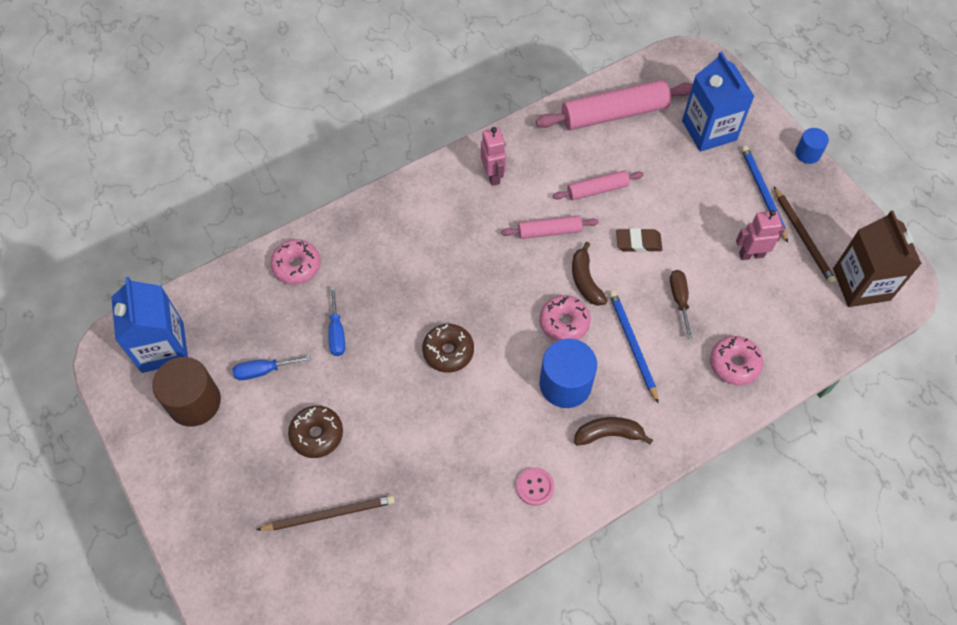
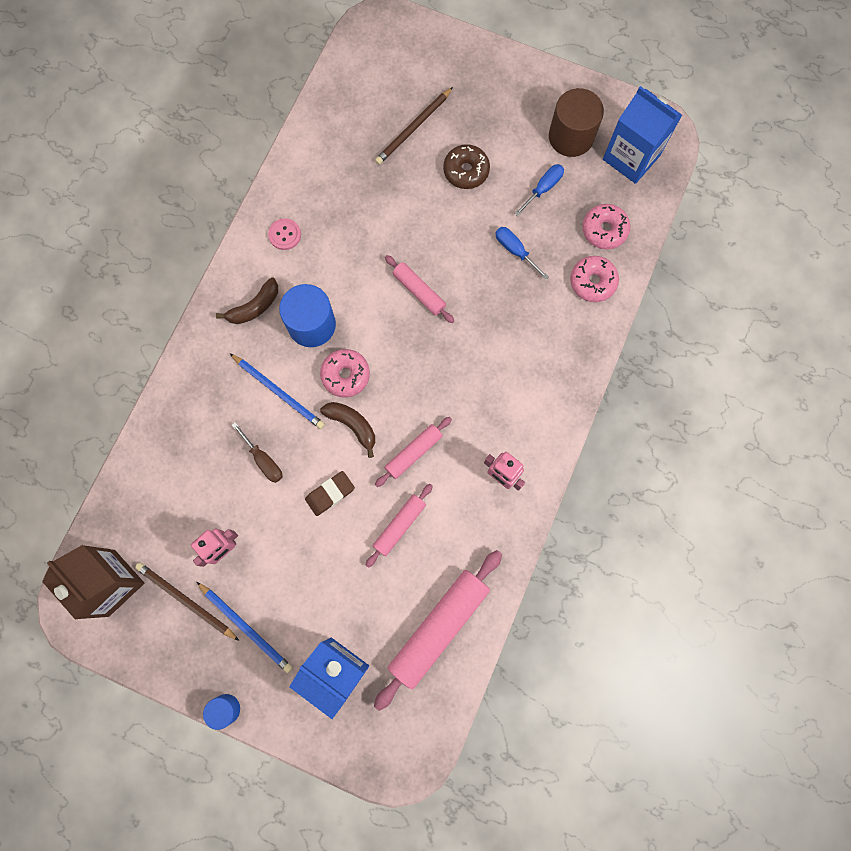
camera: 145 degrees right, 15 degrees up
brown donut [422,324,474,373] -> pink rolling pin [385,255,454,323]
pink donut [710,336,763,385] -> pink donut moved to [582,204,630,249]

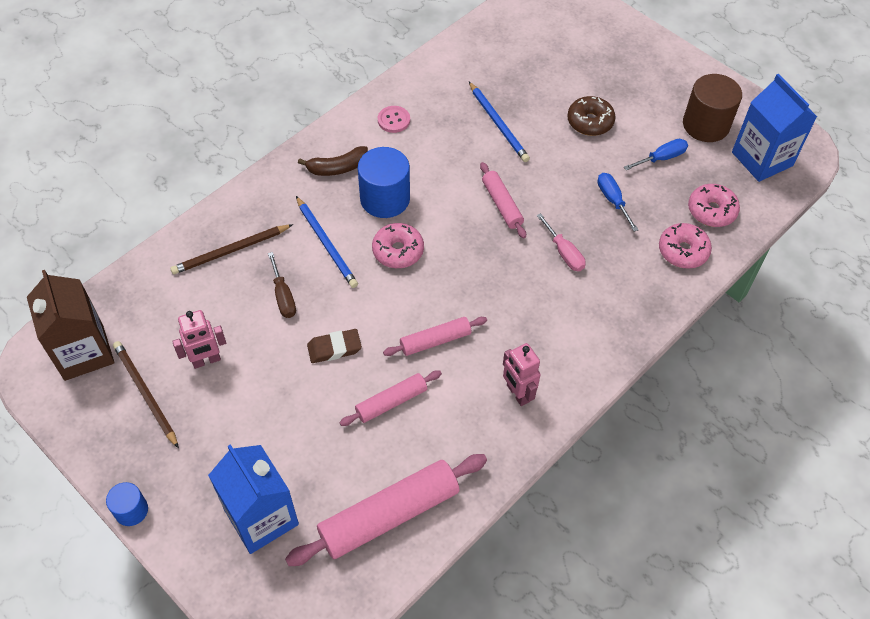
camera: 20 degrees right, 20 degrees down
blue pencil [197,582,293,673] -> blue pencil moved to [469,82,530,162]
brown banana [320,402,375,458] -> none
brown pencil [375,87,453,165] -> brown pencil moved to [170,224,293,274]
none -> pink screwdriver [537,213,585,271]

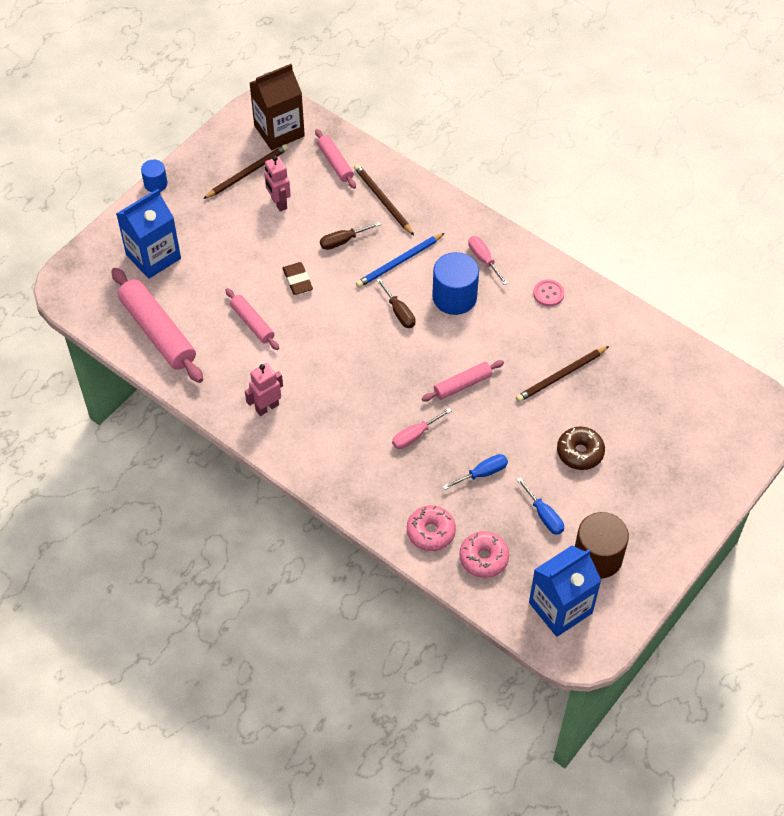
camera: 85 degrees right, 0 degrees up
brown banana [298,146,368,176] -> pink screwdriver [468,236,508,285]
pink donut [372,223,424,268] -> brown screwdriver [376,278,416,328]
pink rolling pin [383,317,487,356] -> pink rolling pin moved to [315,129,356,189]
blue pencil [469,82,530,162] -> brown pencil [516,346,609,402]

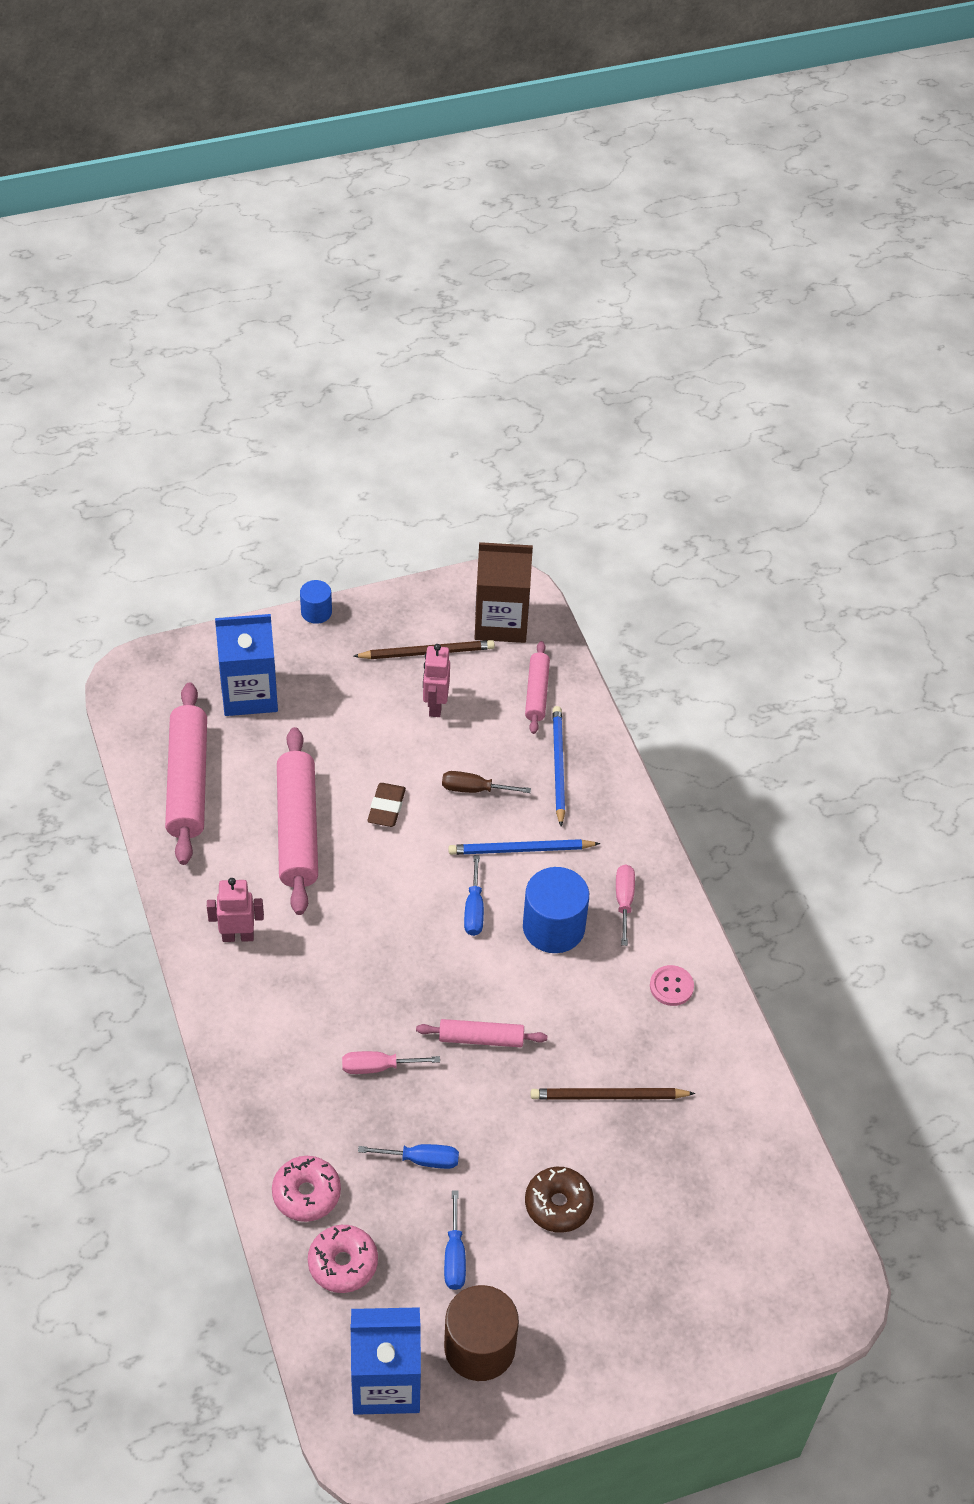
camera: 30 degrees right, 5 degrees down
pink rolling pin [225,288,279,350] -> pink rolling pin [277,727,318,915], size x1.82
brown pencil [354,164,414,235] -> blue pencil [552,706,565,827]
brown screwdriver [376,278,416,328] -> blue screwdriver [464,855,484,936]

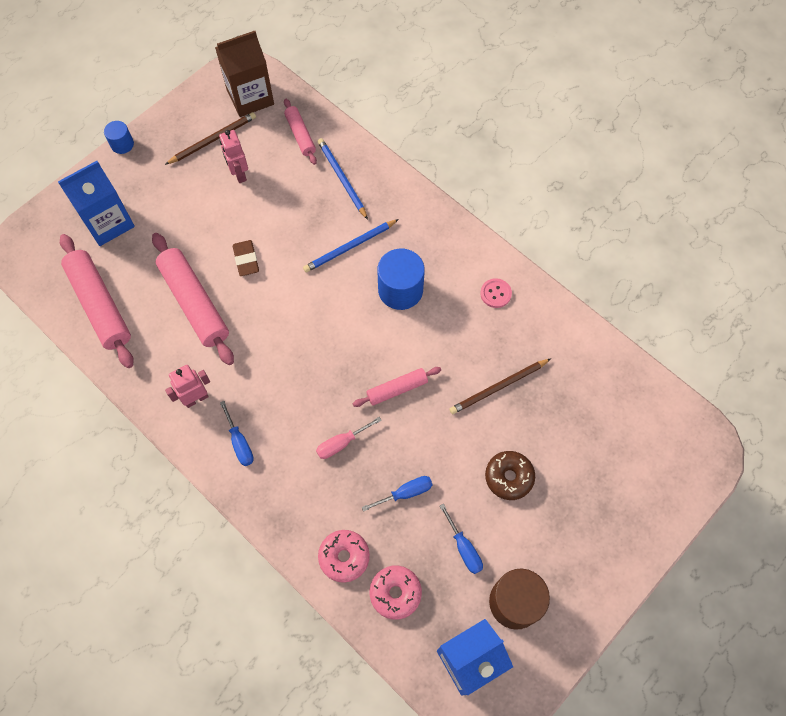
camera: 25 degrees left, 15 degrees up
brown screwdriver [442,771,531,793] -> none
blue screwdriver [464,855,484,936] -> blue screwdriver moved to [220,401,254,466]
pink screwdriver [616,865,635,946] -> none

